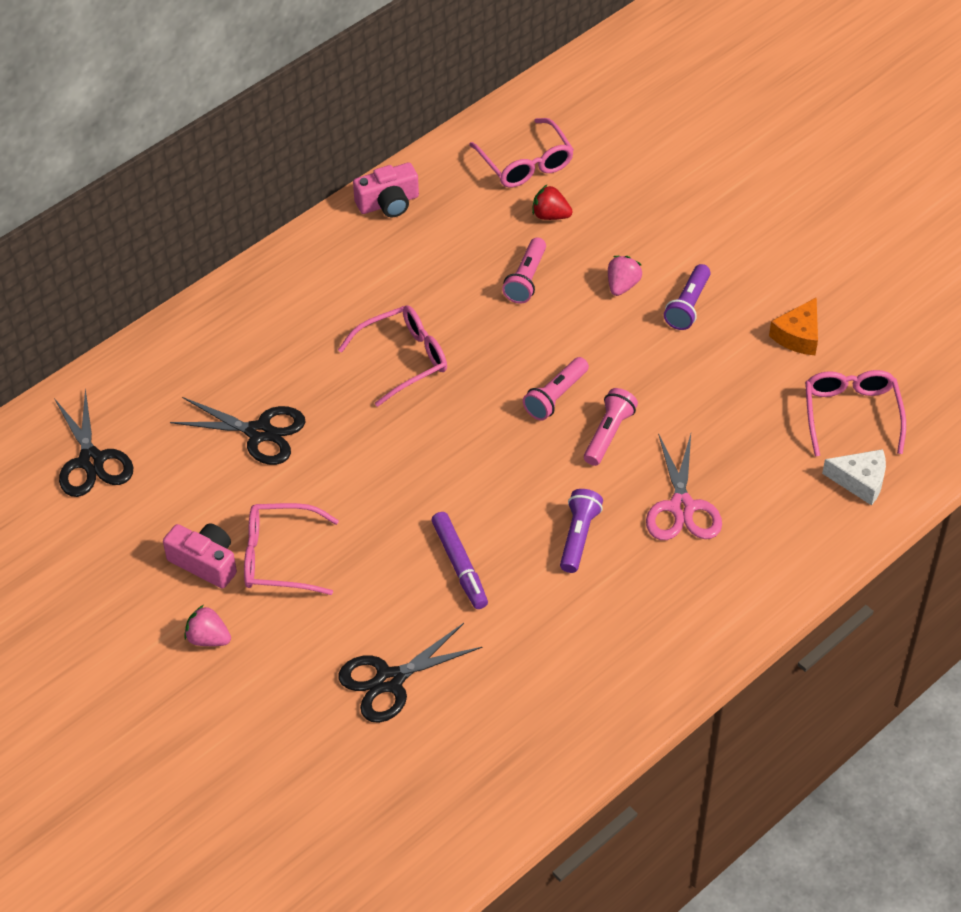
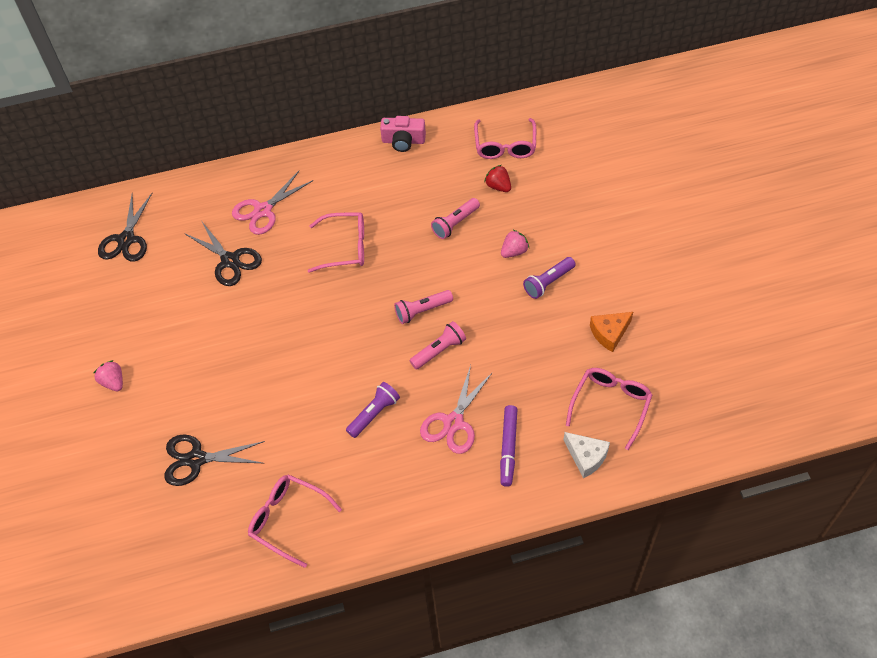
camera: 30 degrees right, 5 degrees up
pink camera [163,523,237,588] -> none
pink glasses [244,503,339,595] -> pink glasses moved to [248,474,342,568]
purple marker [431,512,488,609] -> purple marker moved to [500,405,517,487]
none -> pink scissors [232,171,313,235]

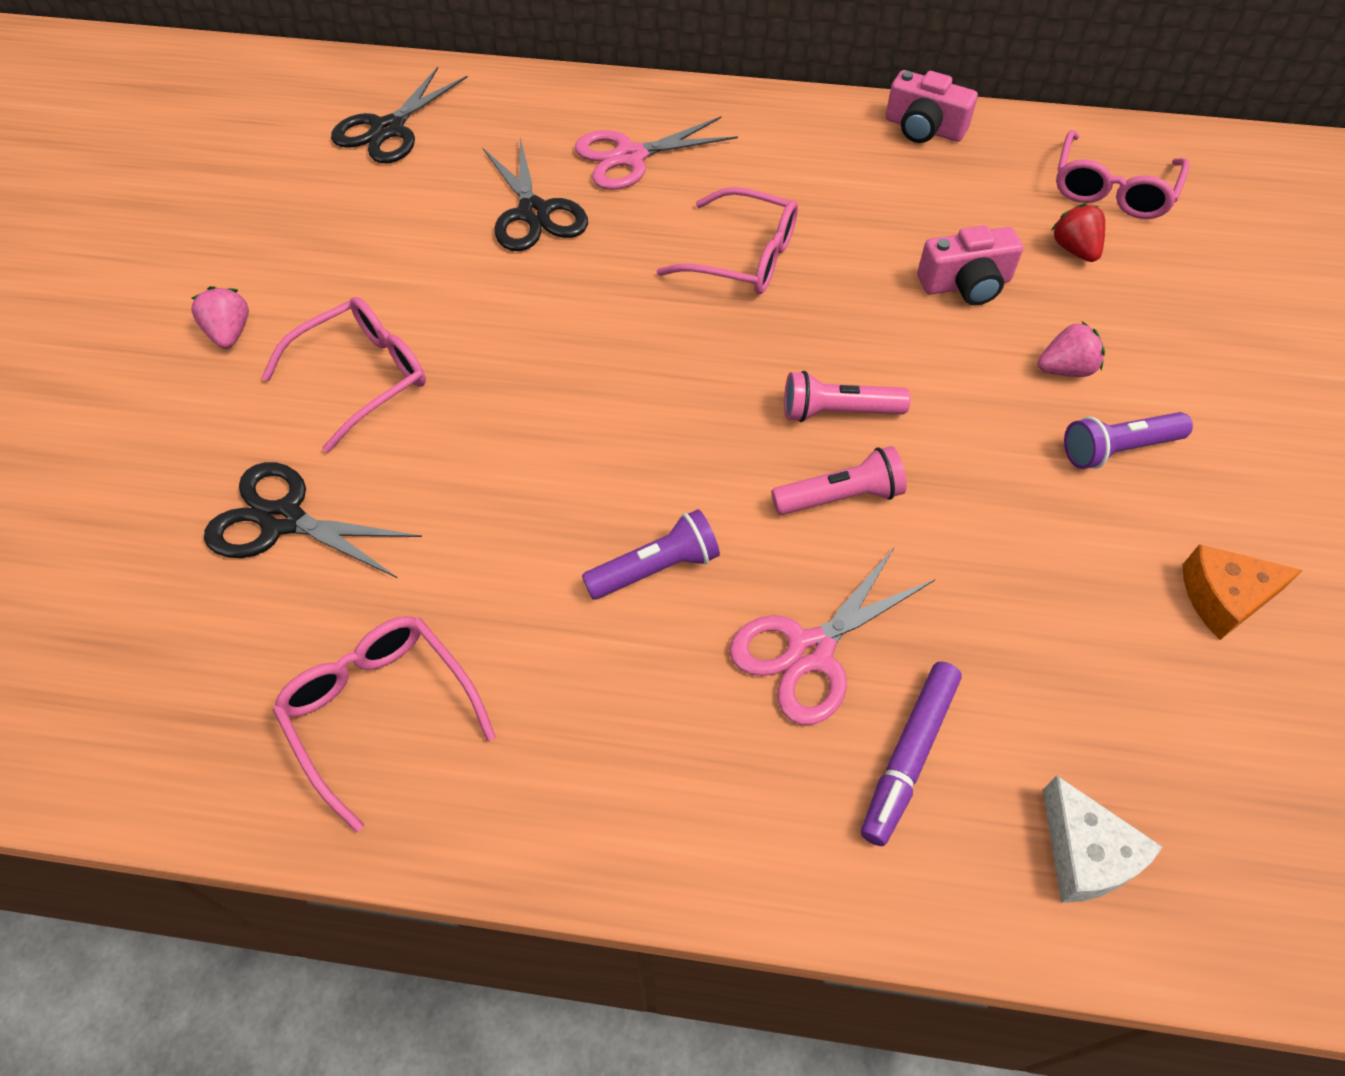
camera: 20 degrees right, 0 degrees up
pink flashlight [431,198,480,239] -> pink camera [917,225,1023,305]
pink glasses [566,368,653,450] -> pink glasses moved to [261,297,426,453]

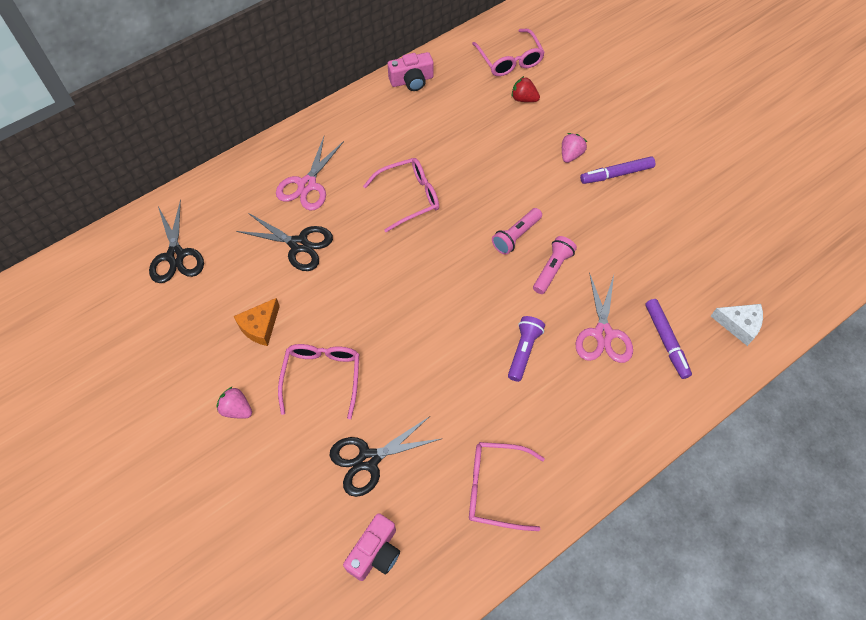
camera: 45 degrees left, 5 degrees up
pink camera [917,225,1023,305] -> pink camera moved to [343,513,400,581]
purple flashlight [1064,412,1193,469] -> purple marker [580,156,655,184]
orange cheese [1183,544,1303,640] -> orange cheese moved to [233,298,280,346]

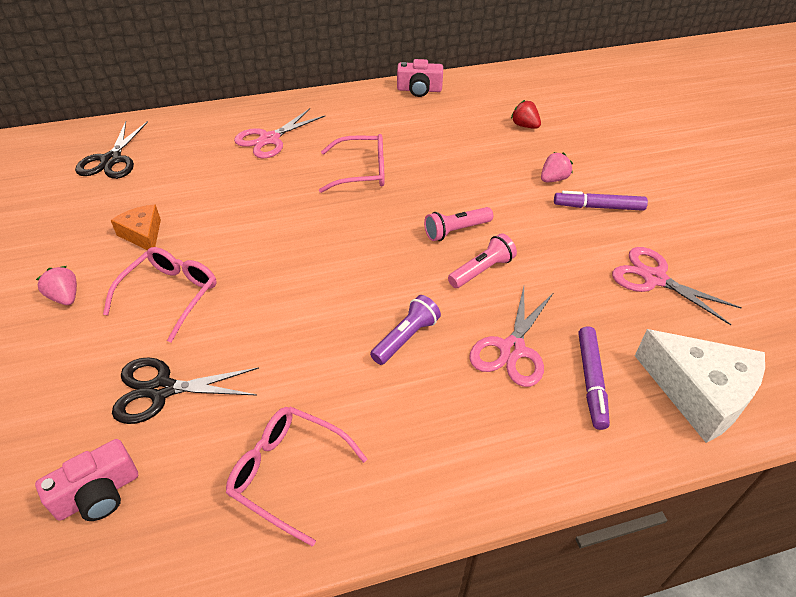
camera: 20 degrees right, 15 degrees down
orange cheese [233,298,280,346] -> orange cheese turned 90 degrees clockwise [111,204,161,250]
black scissors [236,213,333,271] -> none
pink glasses [472,29,545,76] -> none
white cheese [711,304,763,346] -> white cheese [635,329,765,443], size x1.78
none -> pink scissors [612,247,742,325]

